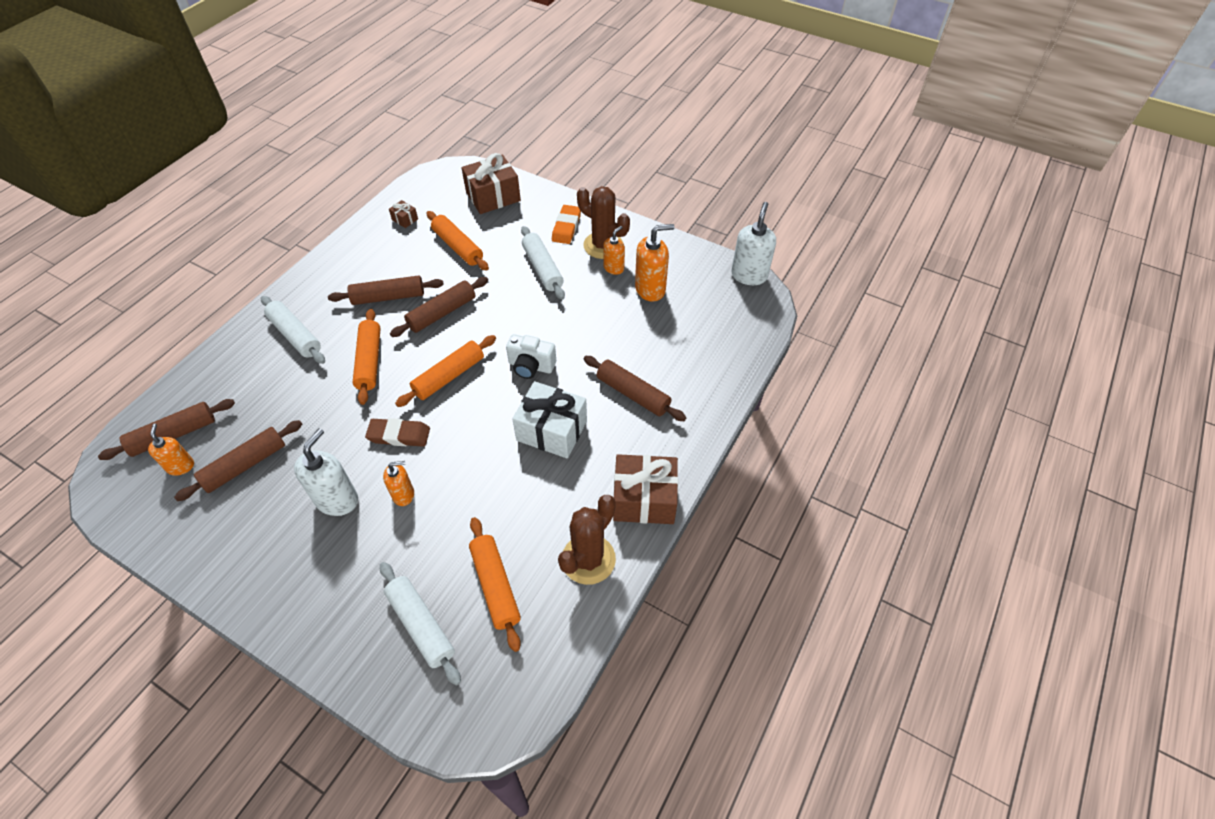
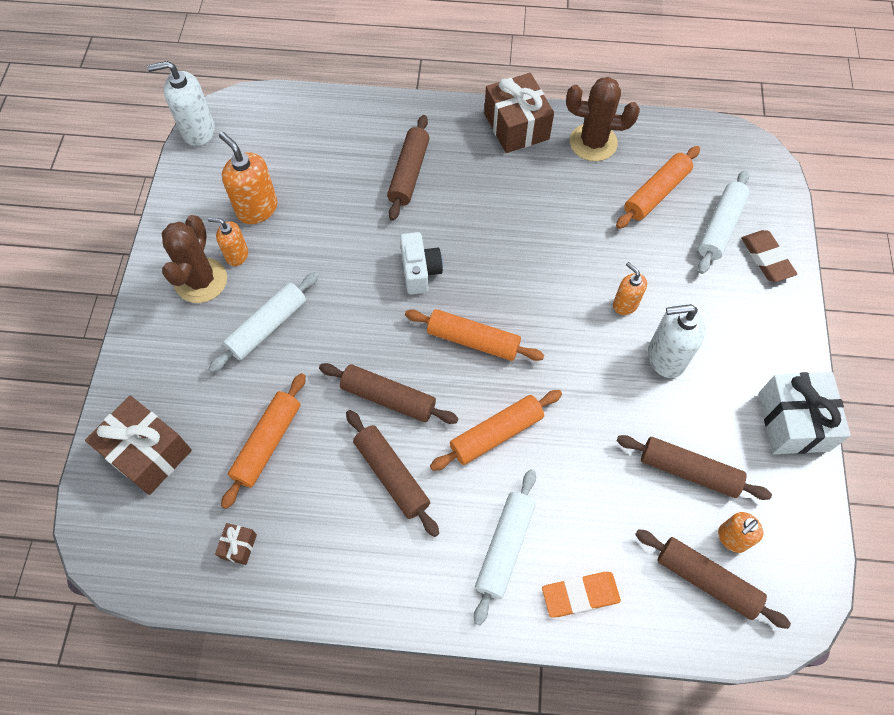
camera: 115 degrees left, 10 degrees up
brown eraser [365,418,430,447] -> brown eraser moved to [741,230,797,282]
white gift [512,381,587,458] -> white gift moved to [759,372,851,454]
orange eraser [552,205,581,244] -> orange eraser moved to [542,572,621,618]

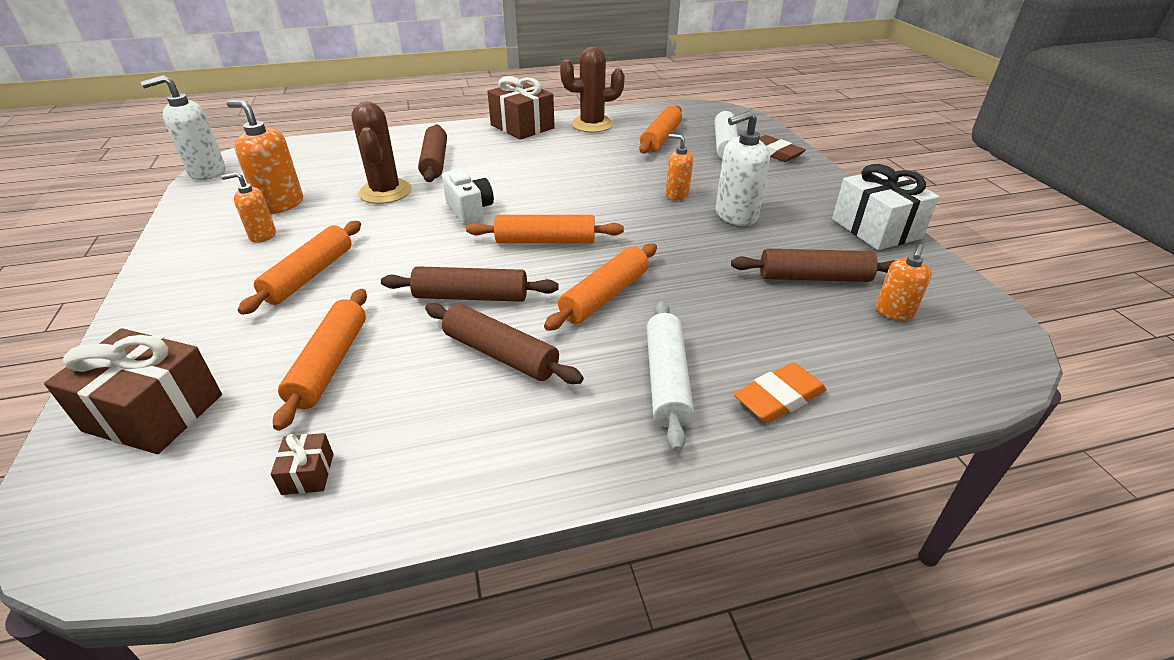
camera: 20 degrees left, 25 degrees down
brown cactus [162,215,227,303] -> brown cactus moved to [351,102,412,204]
white rolling pin [209,272,318,373] -> orange rolling pin [238,221,361,315]
brown rolling pin [635,529,791,629] -> none

